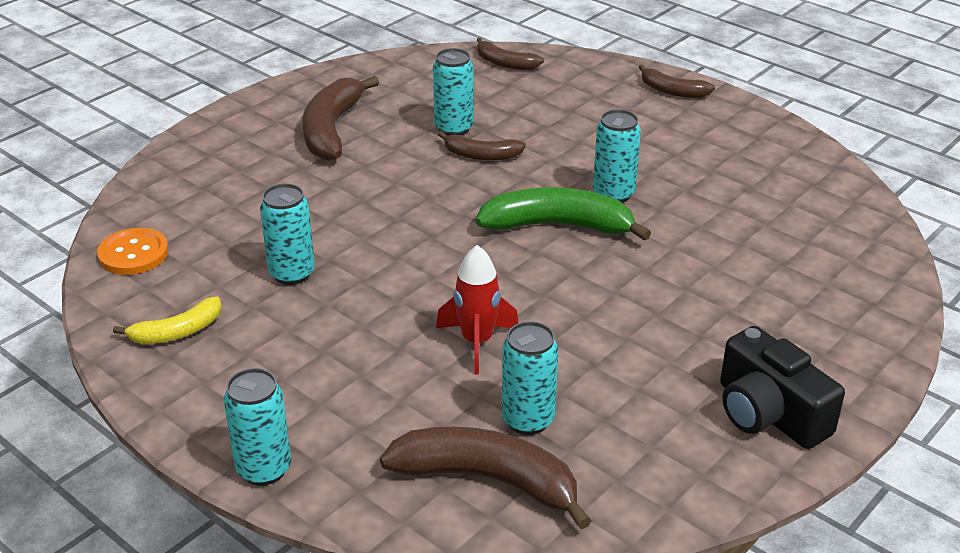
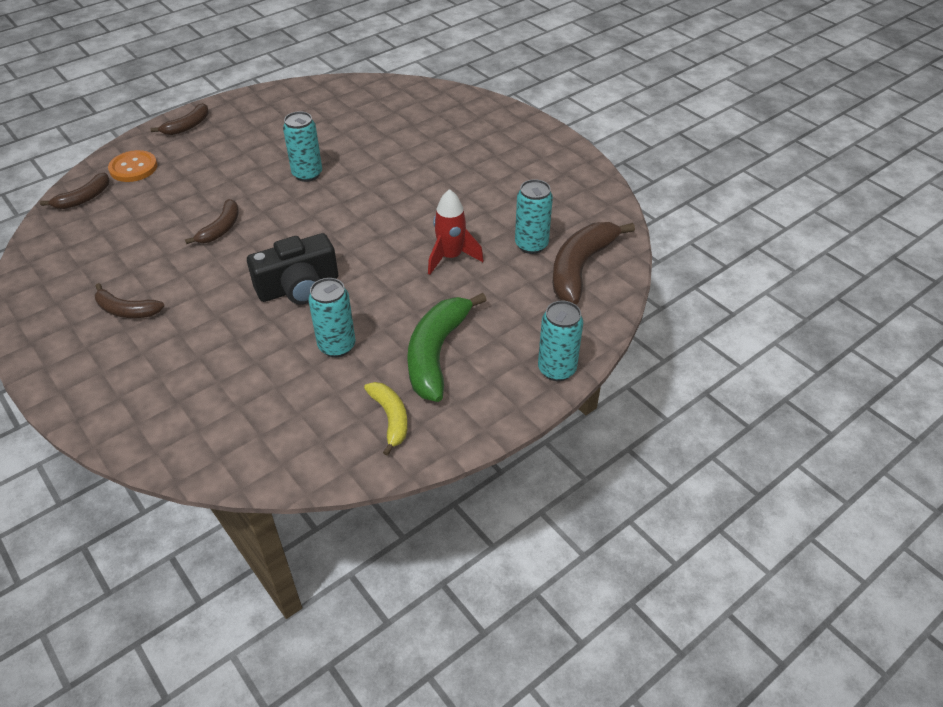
camera: 80 degrees left, 10 degrees up
orange button [97,228,169,275] -> orange button moved to [108,150,158,182]
brown banana [303,76,379,161] -> brown banana [95,283,164,318], size x0.57
turquoise can [433,48,474,136] -> none
green banana [476,187,651,241] -> green banana moved to [407,293,487,402]
black camera [720,326,845,449] -> black camera moved to [247,233,338,305]

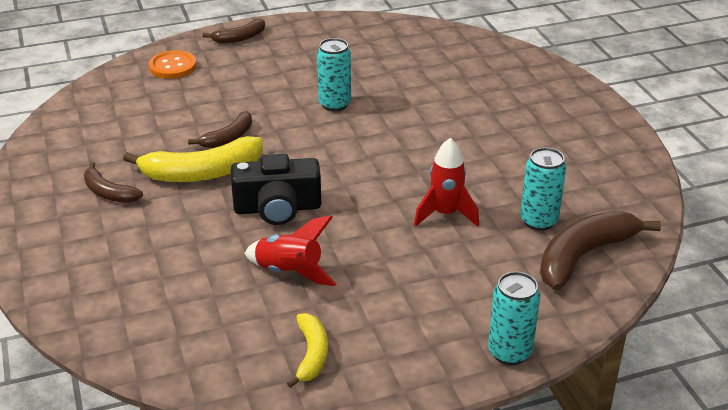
camera: 20 degrees right, 10 degrees down
brown banana [40,173,109,209] -> none
turquoise can [308,278,356,357] -> red rocket [244,216,336,286]
green banana [407,293,487,402] -> none
none -> yellow banana [123,136,263,182]

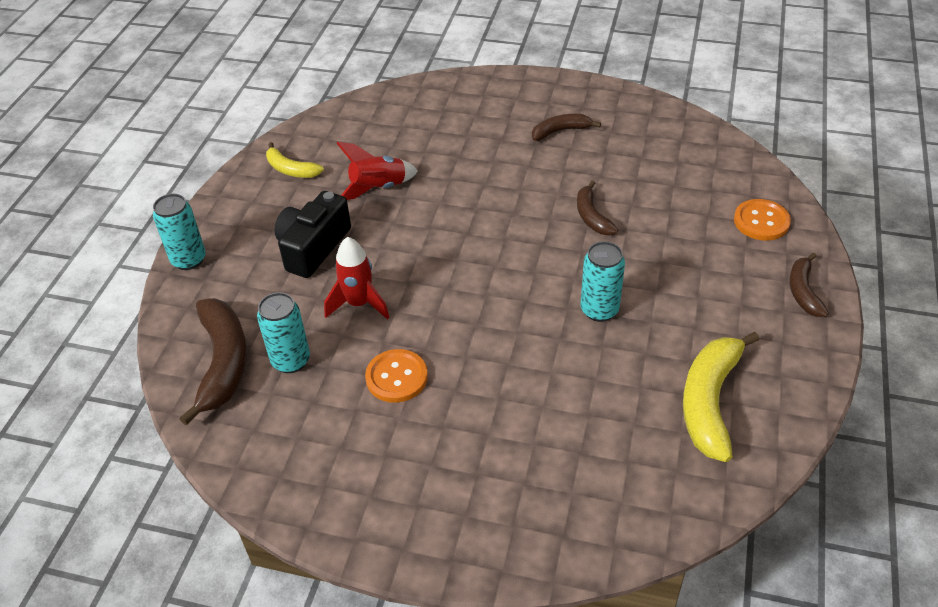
camera: 125 degrees right, 10 degrees up
yellow banana [123,136,263,182] -> yellow banana moved to [683,332,759,462]
black camera [231,154,321,225] -> black camera moved to [275,191,351,278]
none -> orange button [365,349,428,403]

